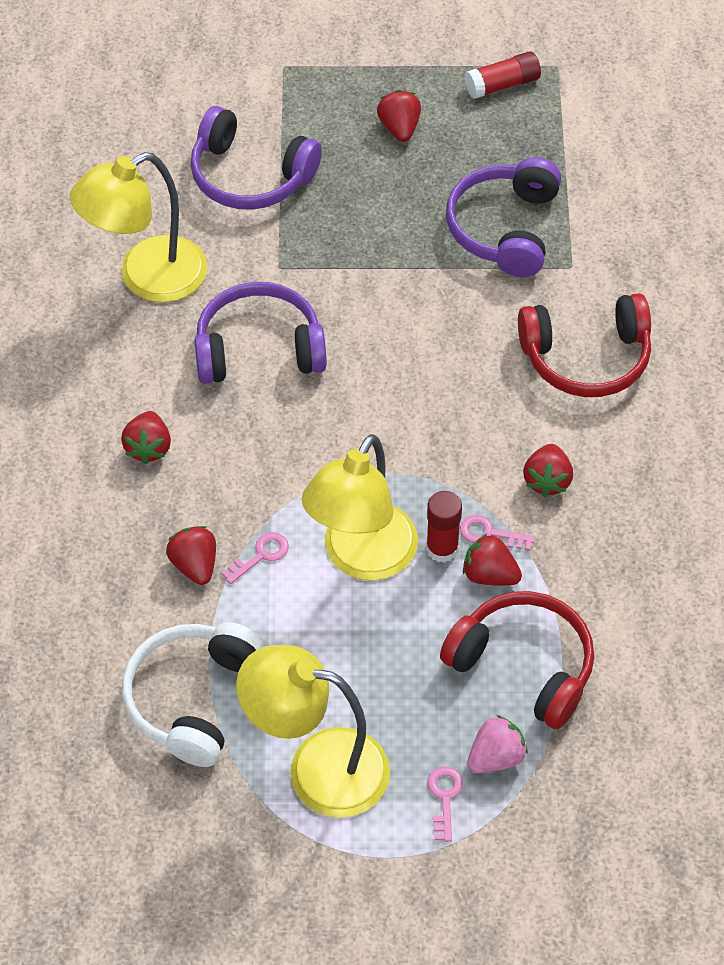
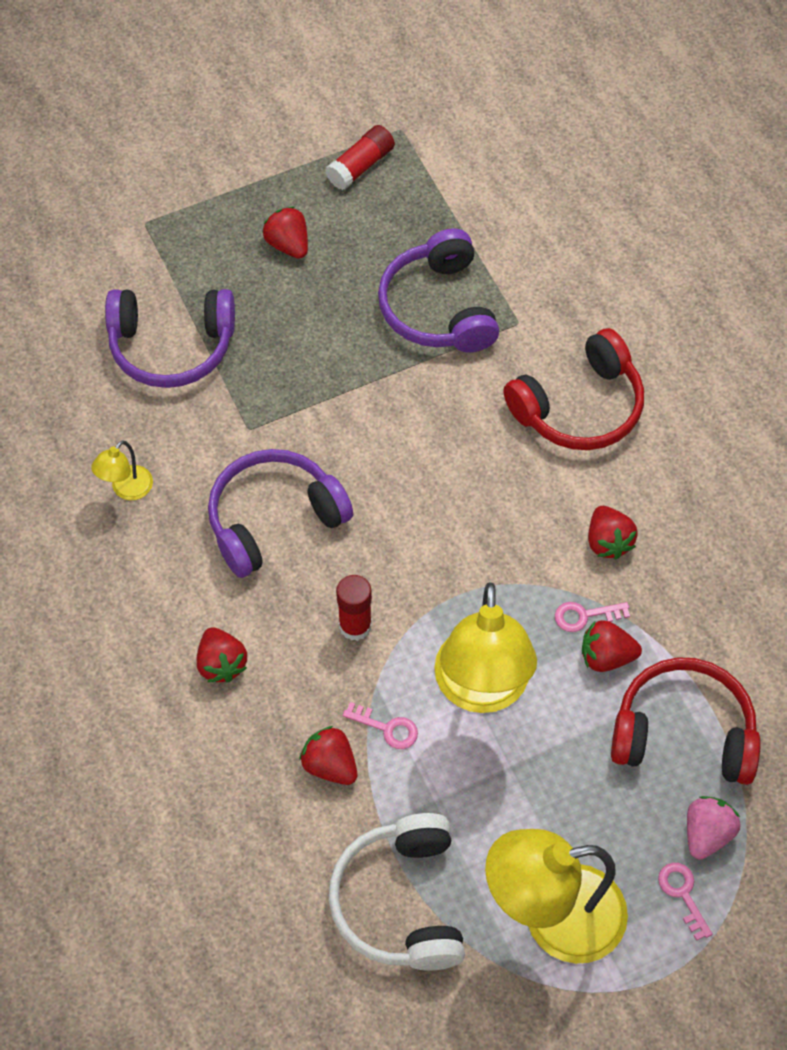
camera: 25 degrees left, 5 degrees up
yellow lamp [70,152,207,302] -> yellow lamp [91,440,153,500], size x0.45
pink key [221,532,289,584] -> pink key turned 90 degrees clockwise [343,702,418,749]
red glue stick [426,491,462,563] -> red glue stick moved to [336,575,372,641]

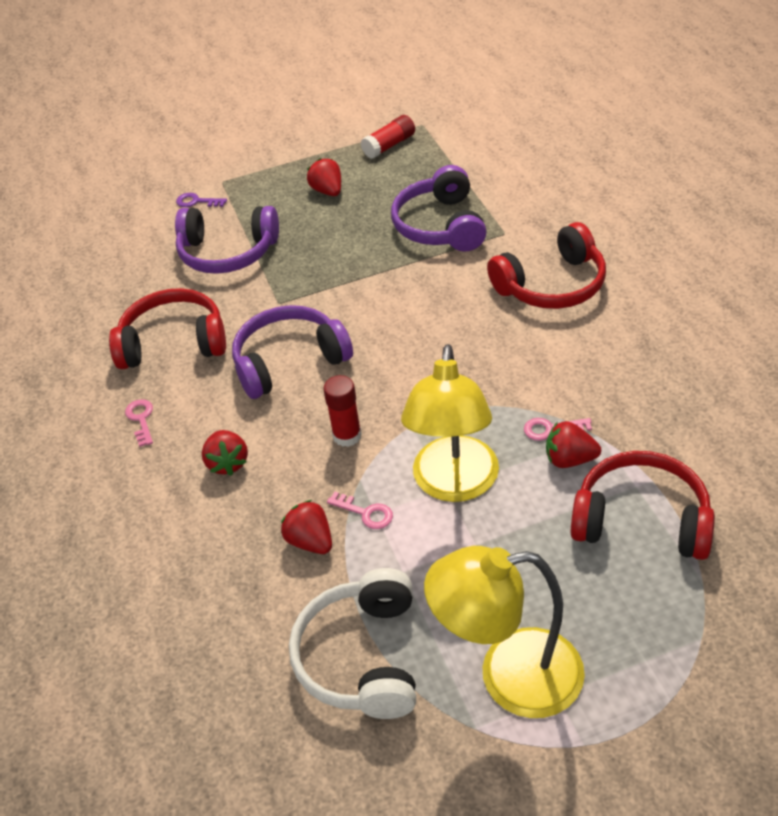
camera: 10 degrees right, 15 degrees down
yellow lamp [91,440,153,500] -> red headphones [109,288,226,369]
red strawberry [588,506,638,559] -> none
pink key [658,863,712,941] -> pink key moved to [125,399,153,447]
pink strawberry [687,796,740,860] -> none
none -> purple key [176,193,227,207]

